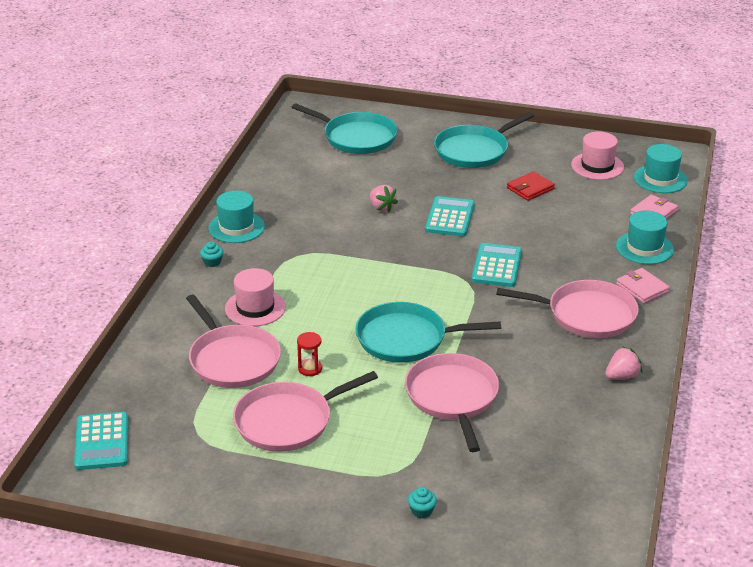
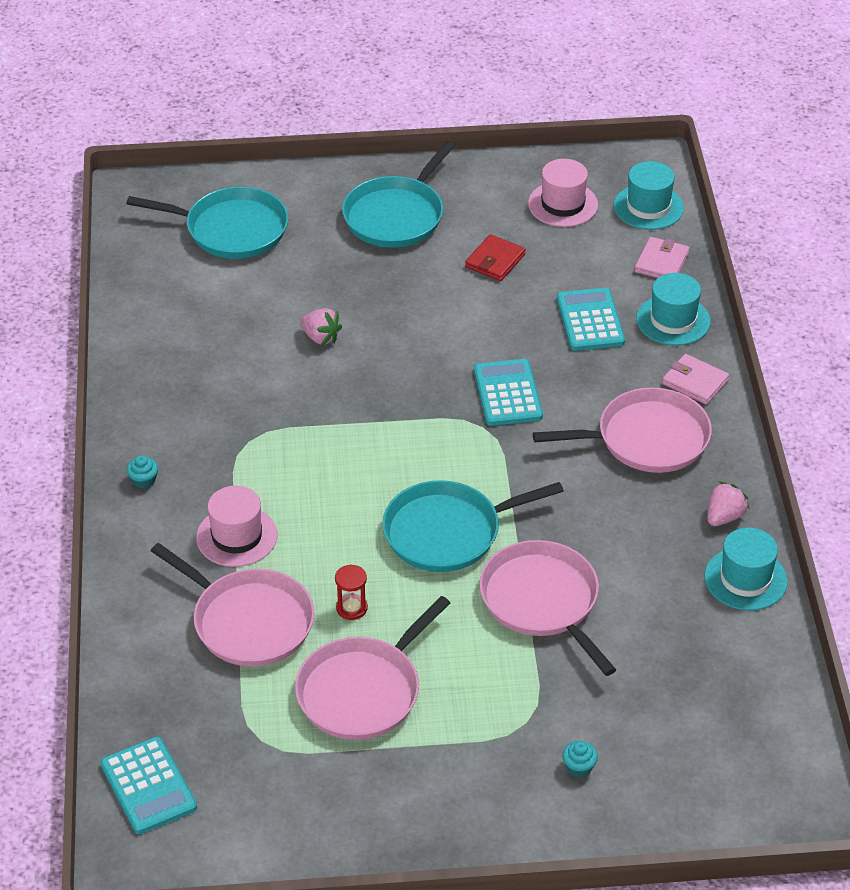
camera: 20 degrees left, 10 degrees up
turquoise hat [209,191,265,243] -> turquoise hat moved to [704,528,788,611]
turquoise calculator [425,196,475,236] -> turquoise calculator moved to [557,288,625,351]

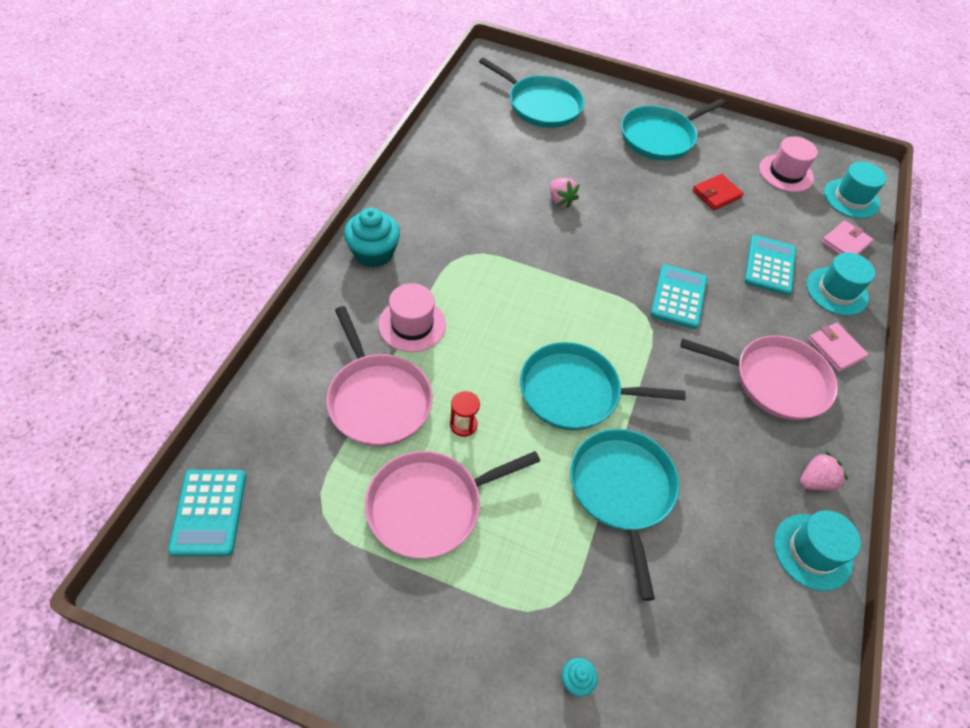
camera: 20 degrees right, 10 degrees up
turquoise cupcake [127,455,158,489] -> turquoise cupcake [344,208,400,268], size x2.15
pink pan [479,540,616,676] -> turquoise pan [570,429,679,601]

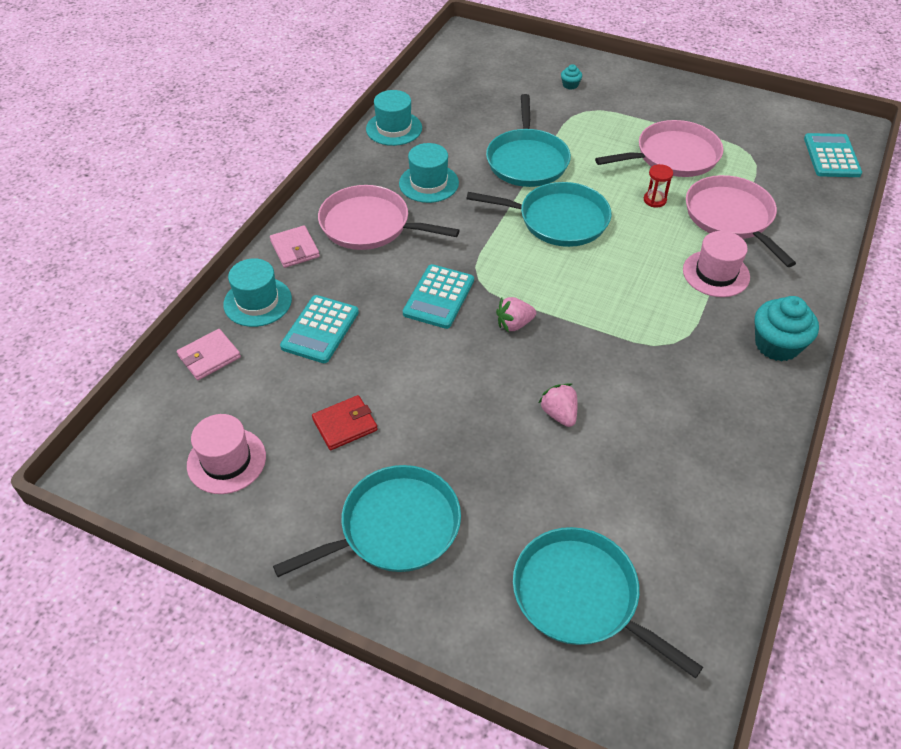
camera: 170 degrees left, 5 degrees down
pink strawberry [800,451,848,490] -> pink strawberry moved to [496,297,536,332]
turquoise hat [824,162,886,219] -> turquoise hat moved to [399,143,459,203]

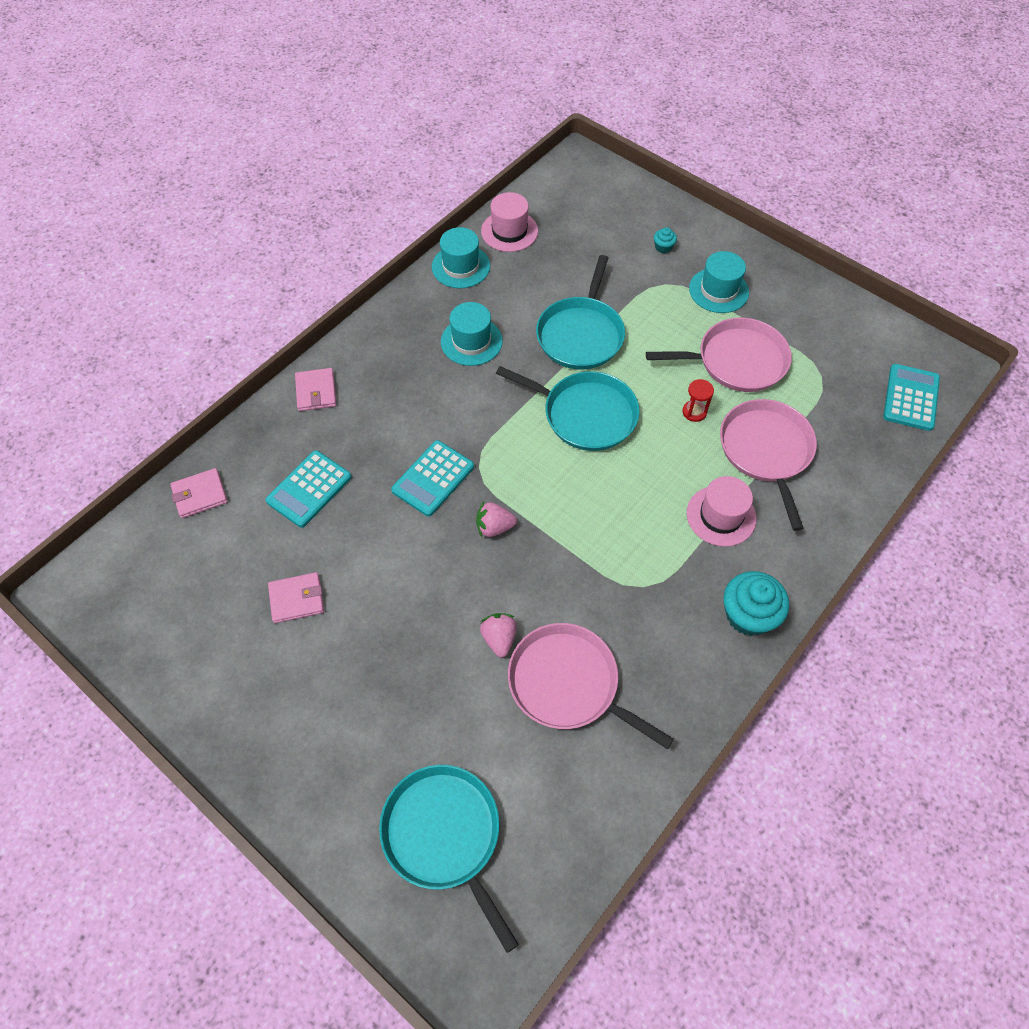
camera: 15 degrees right, 10 degrees up
pink hat [187,414,266,494] -> pink hat moved to [481,192,538,252]
turquoise hat [223,258,292,327] -> turquoise hat moved to [689,251,749,313]
turquoise pan [273,465,461,577] -> none
red wallet [312,395,378,450] -> pink wallet [268,572,324,623]
pink pan [318,185,460,250] -> pink pan moved to [508,623,674,749]

